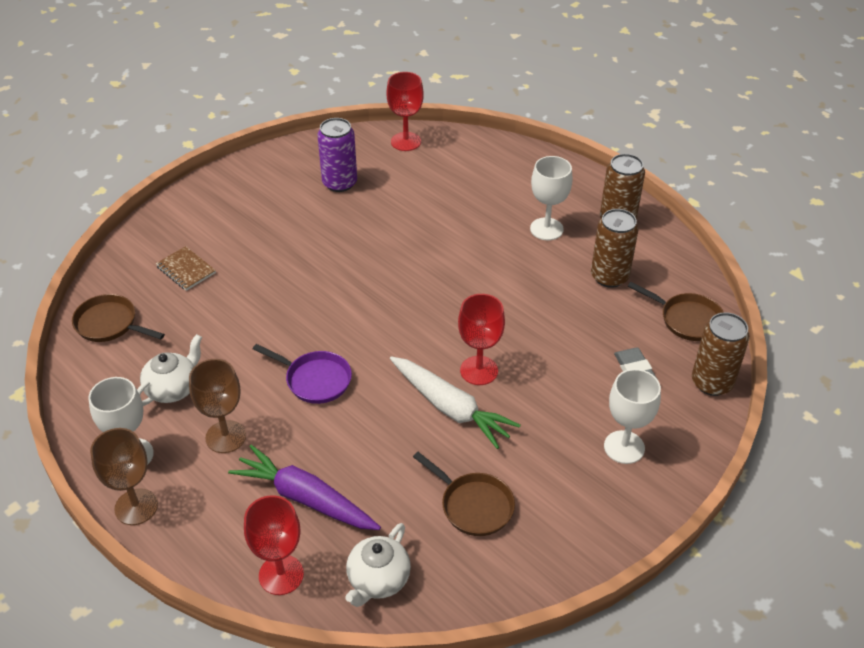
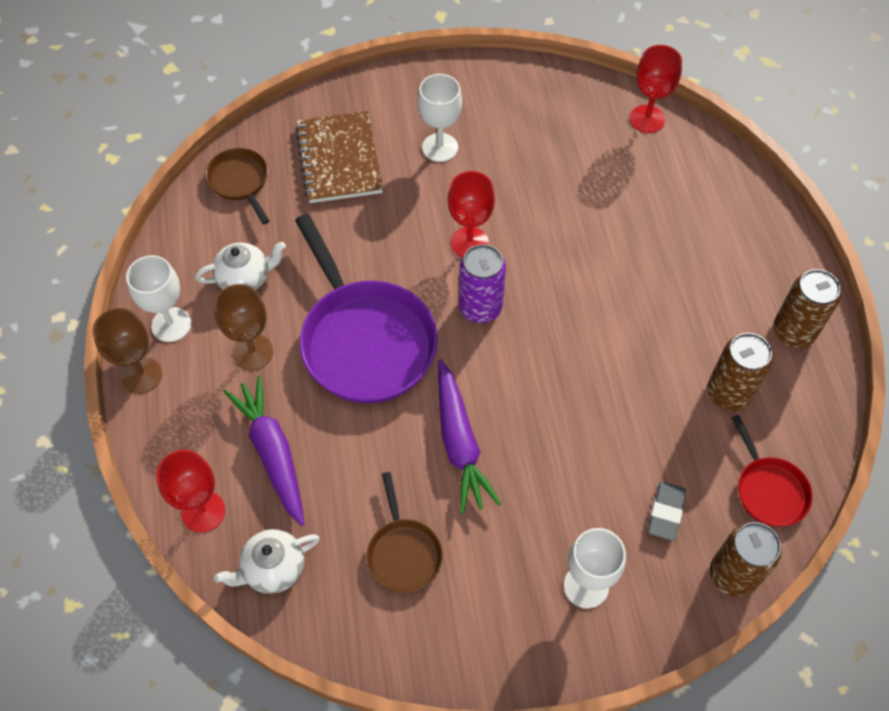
camera: 35 degrees right, 15 degrees up
brown notebook [156,246,216,291] -> brown notebook [295,111,383,203], size x1.90
purple pan [253,344,352,404] -> purple pan [295,214,438,403], size x2.00
purple can [317,118,357,192] -> purple can moved to [459,244,506,323]
white carrot [390,356,521,449] -> purple carrot [438,359,501,514]
red goblet [458,294,505,385] -> red goblet moved to [448,171,495,257]
white goblet [530,156,573,240] -> white goblet moved to [418,74,462,162]
brown pan [628,282,724,341] -> red pan [732,415,813,527]

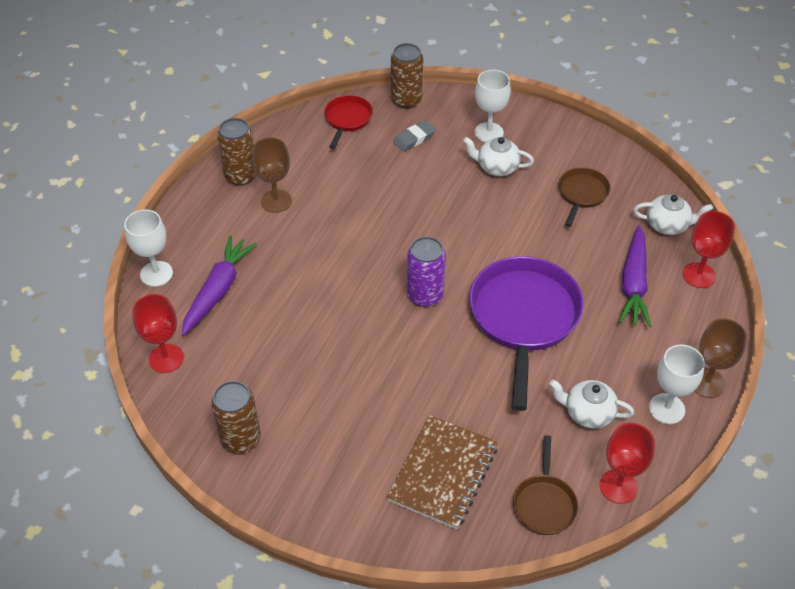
camera: 145 degrees left, 10 degrees down
brown goblet [214,284,273,370] -> brown goblet moved to [252,137,291,213]
white goblet [418,74,462,162] -> white goblet moved to [124,209,173,287]
purple carrot [438,359,501,514] -> purple carrot moved to [182,235,257,336]
red goblet [448,171,495,257] -> red goblet moved to [599,423,655,504]
brown can [707,333,773,411] -> brown can moved to [211,381,261,454]
none -> white teapot [463,137,534,176]

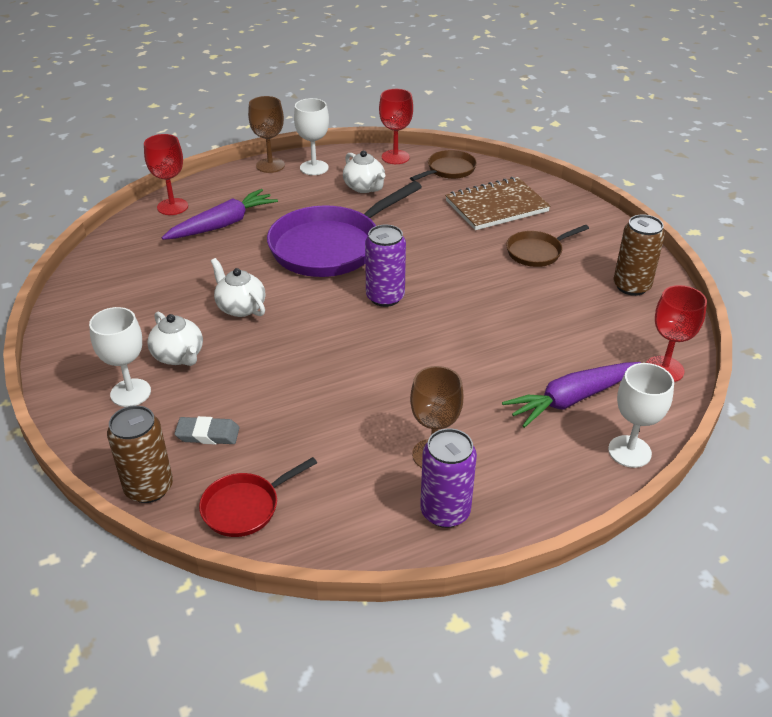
camera: 140 degrees left, 10 degrees down
brown can [217,118,257,186] -> purple can [420,428,477,528]
brown pan [558,168,610,227] -> brown pan moved to [506,225,589,267]
white teapot [633,194,713,235] -> white teapot moved to [211,258,266,317]

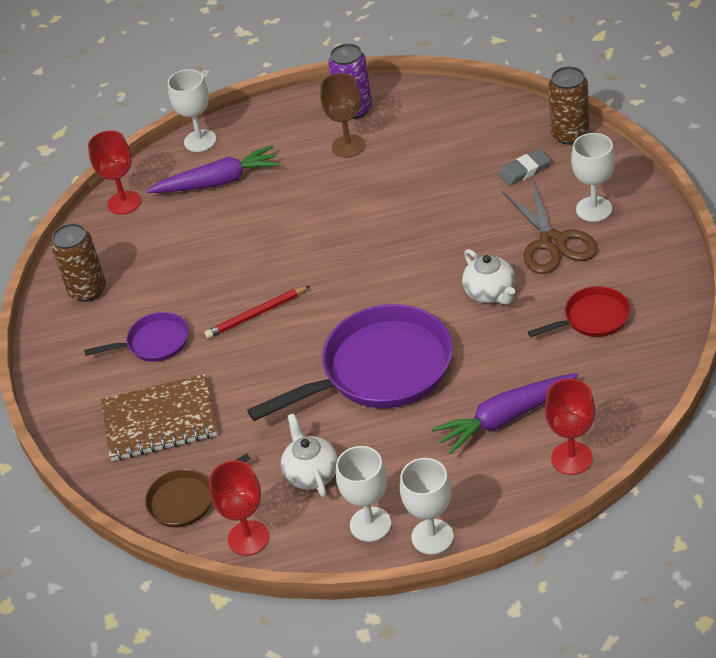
camera: 160 degrees left, 5 degrees up
white teapot [147,312,203,366] -> brown scissors [503,181,598,274]
grey eraser [174,416,240,445] -> grey eraser turned 45 degrees counterclockwise [499,149,551,186]
red pan [199,457,317,537] -> red pan moved to [528,286,631,337]
brown goblet [248,96,285,173] -> white goblet [400,458,454,555]
purple can [365,225,406,307] -> none
brown pan [506,225,589,267] -> purple pan [84,312,189,362]
none -> red pencil [204,286,310,339]

